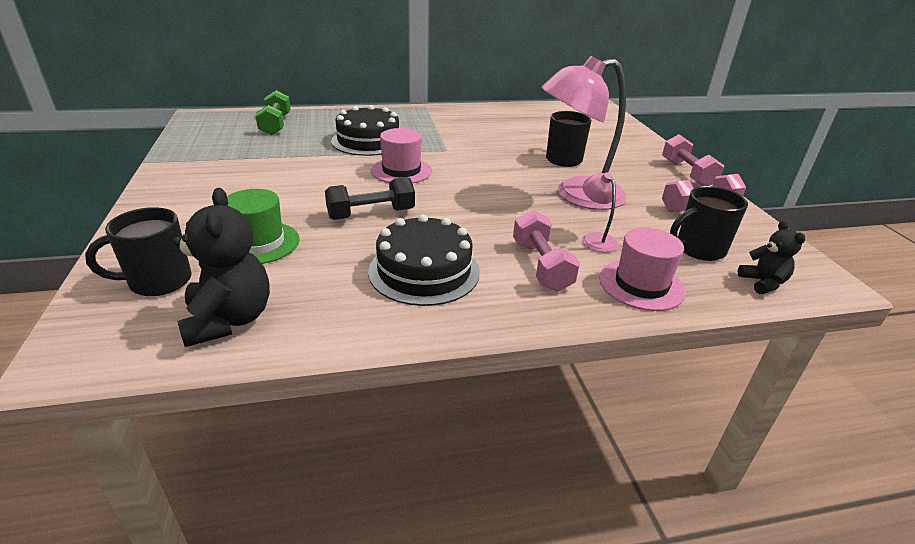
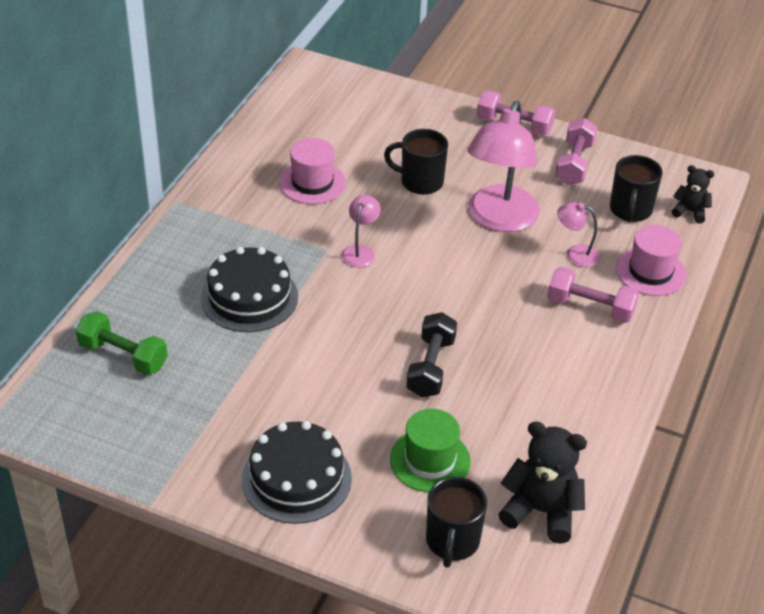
camera: 55 degrees left, 10 degrees up
black cake [368,214,480,306] -> black cake moved to [242,421,352,524]
pink hat [371,128,432,183] -> pink hat moved to [279,138,346,204]
none -> pink lamp [342,195,381,268]

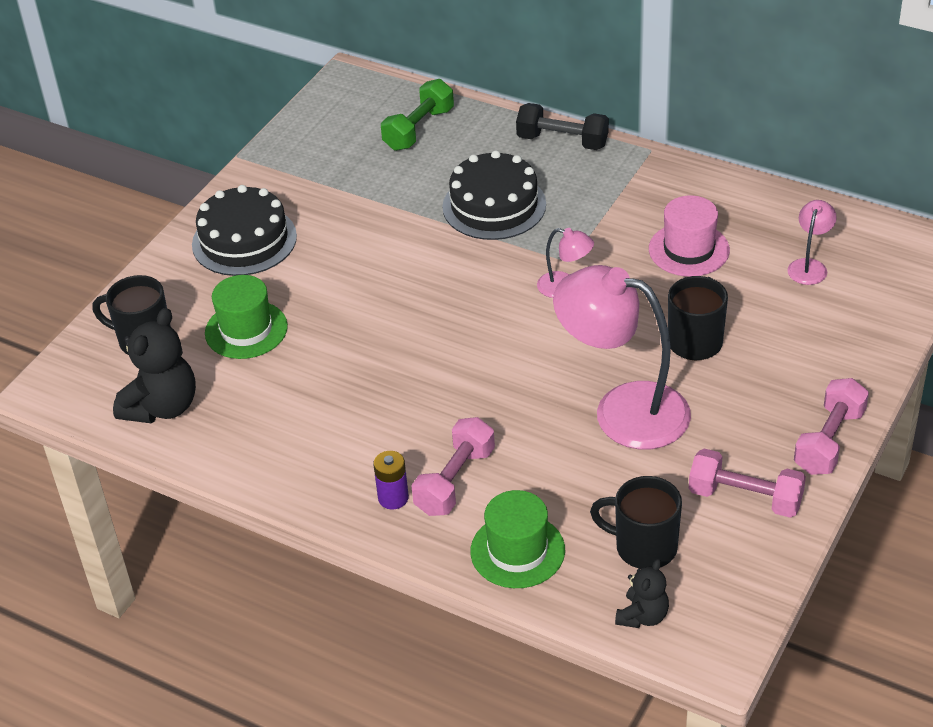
camera: 100 degrees right, 0 degrees up
black dumbbell [406,312,457,398] -> black dumbbell moved to [516,103,609,150]
pink lamp [557,202,600,267] -> pink lamp moved to [787,200,837,285]
pink hat [616,225,686,296] -> green hat [470,490,565,588]
none -> purple battery [373,451,409,509]

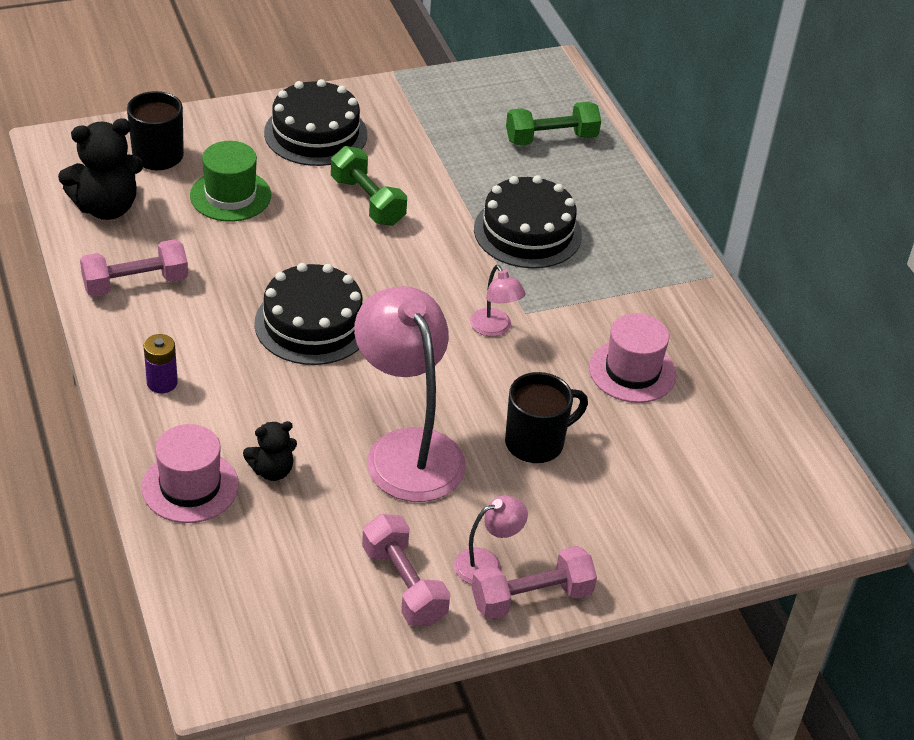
camera: 35 degrees right, 0 degrees up
pink dumbbell [411,417,495,516] -> pink dumbbell moved to [80,239,188,297]
green hat [470,490,565,588] -> pink hat [141,424,239,523]
black dumbbell [516,103,609,150] -> none
black mug [590,476,682,569] -> none
black teddy bear [615,559,669,628] -> black teddy bear moved to [243,421,297,481]
pink lamp [787,200,837,285] -> pink lamp moved to [454,496,528,584]
none -> black cake [254,263,363,365]
none -> green dumbbell [331,146,407,226]

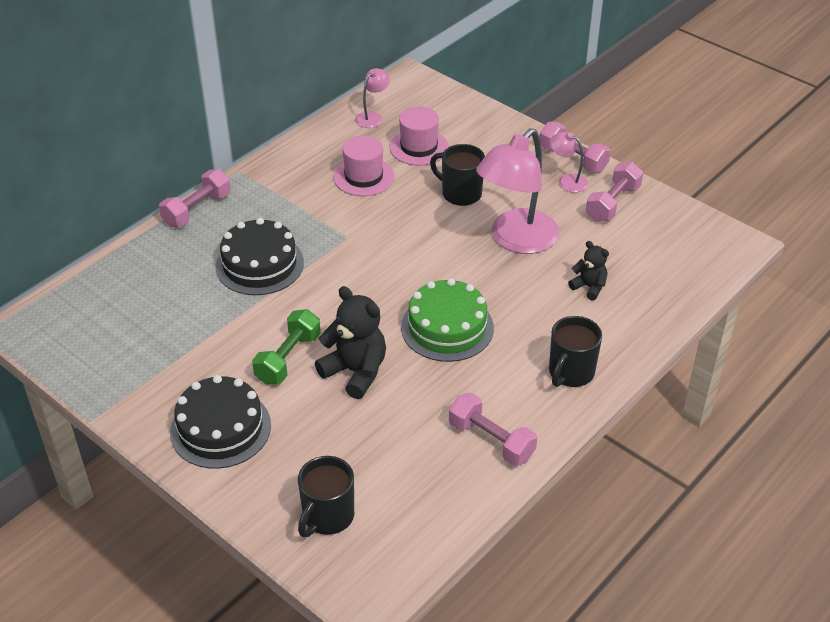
camera: 115 degrees left, 0 degrees up
black teddy bear [58,118,143,220] -> black teddy bear moved to [315,286,386,399]
pink hat [141,424,239,523] -> pink hat moved to [389,107,449,166]
purple battery [144,334,178,393] -> black mug [549,316,602,387]
green hat [190,141,271,222] -> none
black cake [254,263,363,365] -> green cake [401,278,494,362]
pink lamp [470,265,526,337] -> pink lamp moved to [355,68,390,128]
green dumbbell [506,102,601,146] -> none
none -> pink dumbbell [159,169,231,227]

